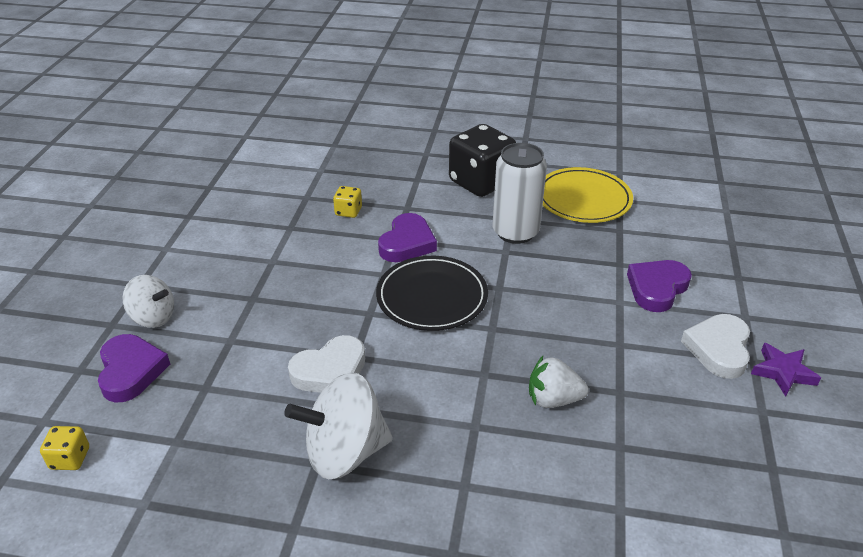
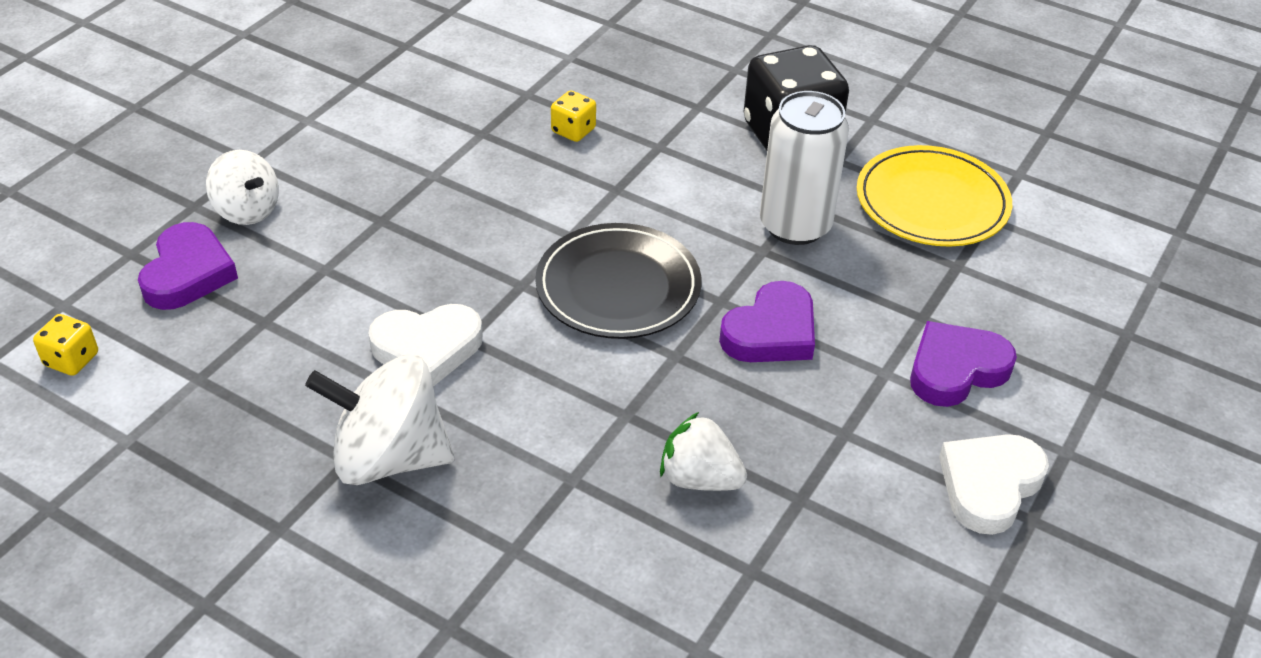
camera: 20 degrees right, 5 degrees up
purple heart [378,213,437,262] -> purple heart moved to [719,281,815,362]
purple star [751,343,821,397] -> none

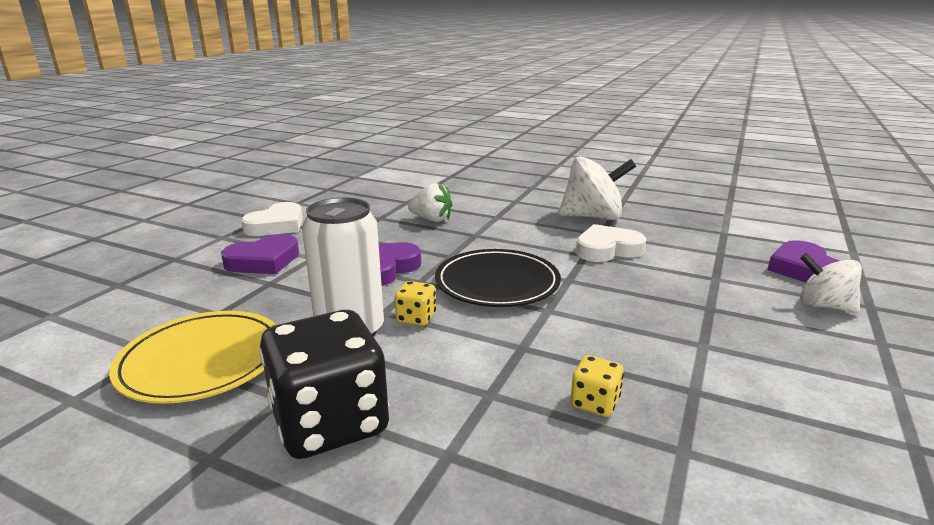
camera: 175 degrees right, 20 degrees down
yellow dice [33,314,98,376] -> yellow dice moved to [394,281,436,326]

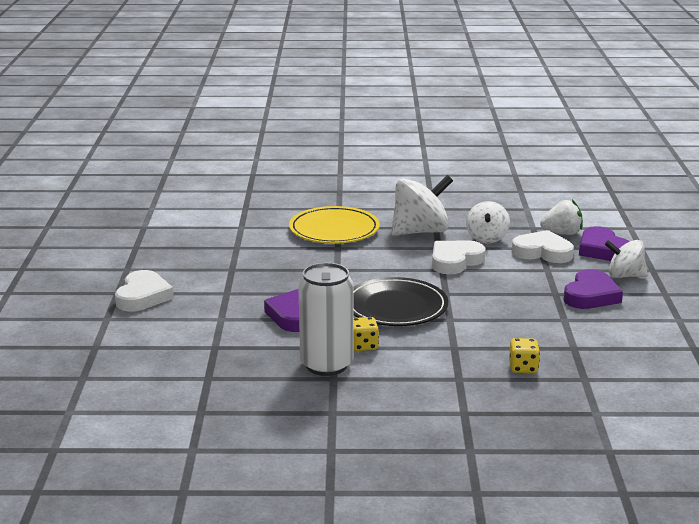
camera: 25 degrees left, 0 degrees up
yellow plate [109,311,276,404] -> yellow plate moved to [289,206,380,244]
purple heart [221,234,299,274] -> purple heart moved to [563,269,623,309]
black dice [259,310,389,459] -> none
white strawberry [408,183,453,222] -> white strawberry moved to [540,199,583,235]
none -> white spinning top [466,201,510,243]
none -> white heart [512,230,574,263]

